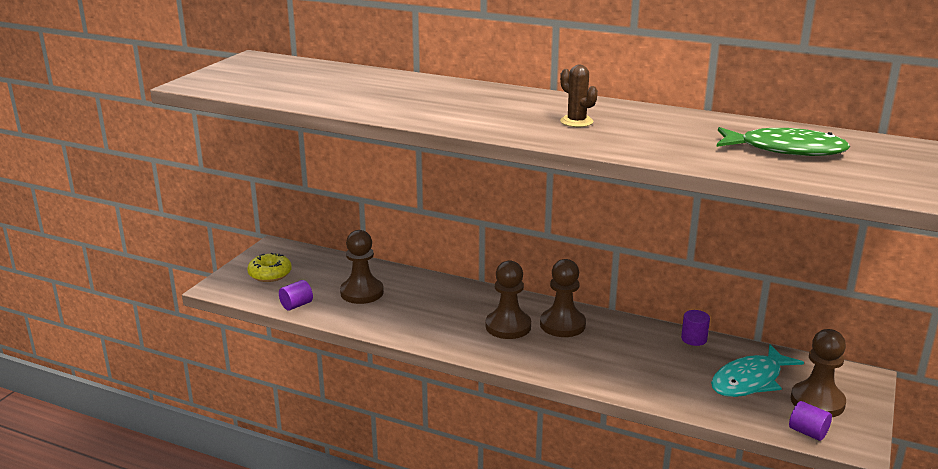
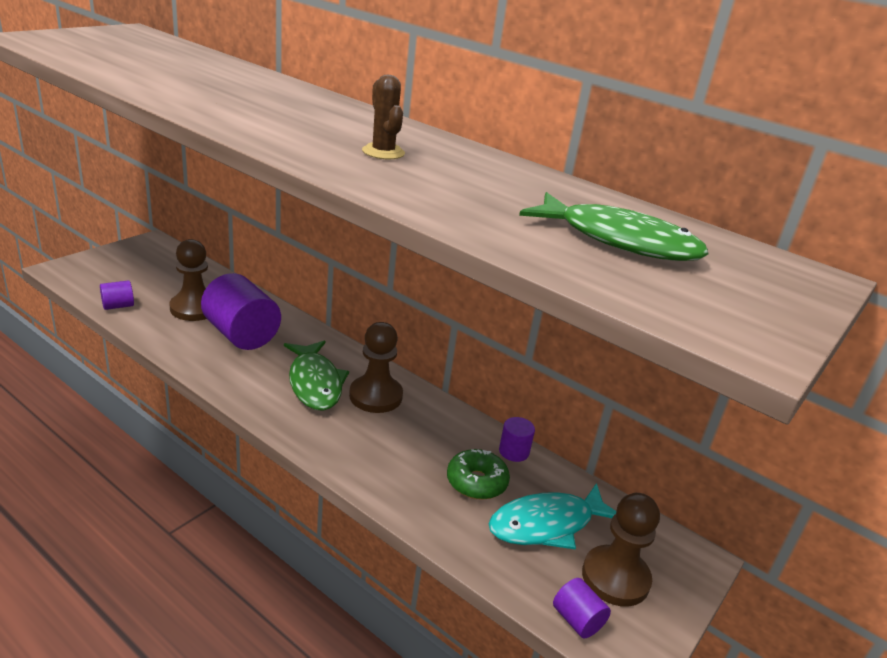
camera: 10 degrees right, 5 degrees up
yellow donut [247,253,292,282] -> none
brown pawn [486,260,531,339] -> green fish [284,340,349,411]
none -> purple cylinder [201,273,281,350]
none -> green donut [447,449,510,500]

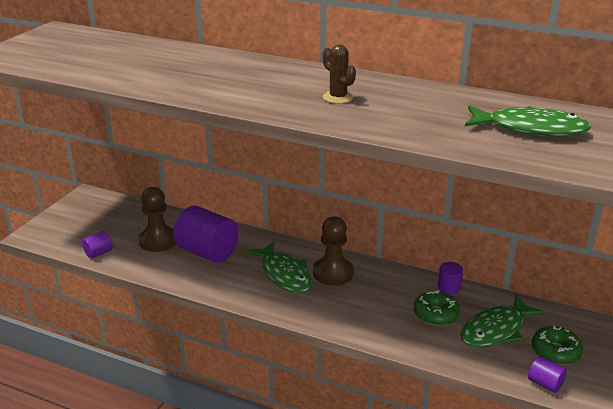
camera: 10 degrees left, 0 degrees up
turquoise fish [488,483,616,549] -> green fish [461,294,546,348]
brown pawn [582,493,660,607] -> green donut [532,326,583,365]

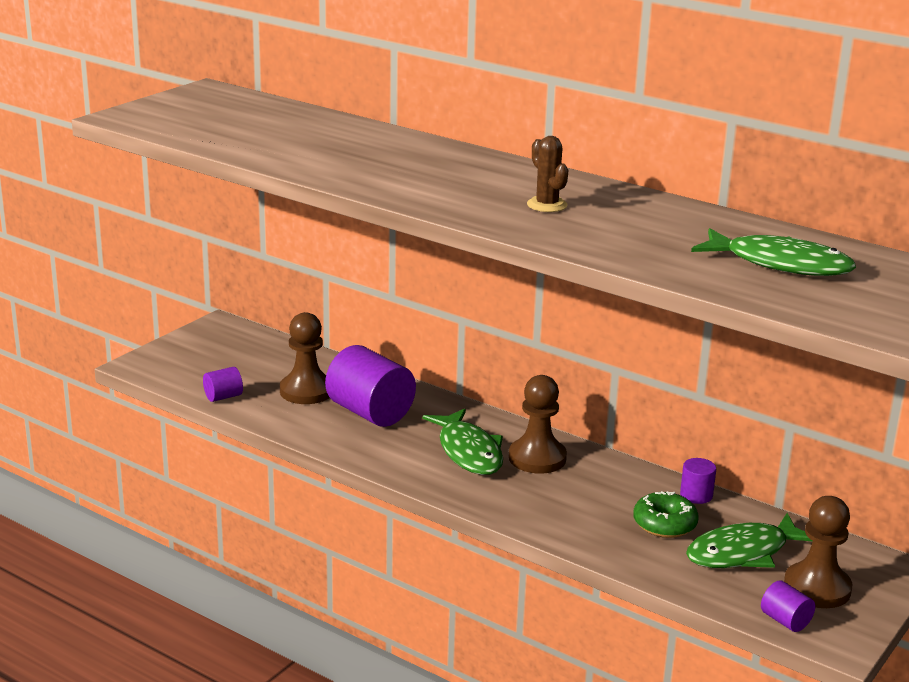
camera: 10 degrees right, 5 degrees down
green donut [532,326,583,365] -> brown pawn [784,496,852,608]

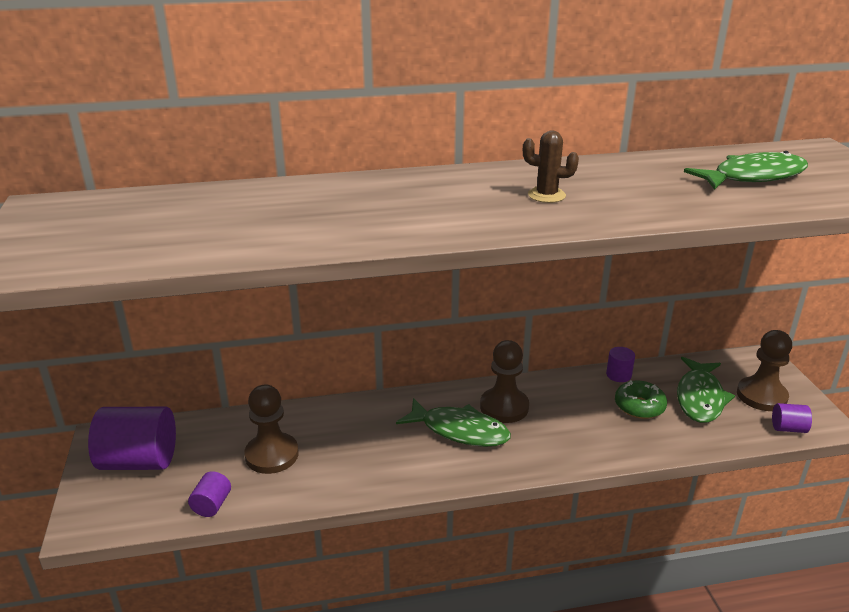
camera: 45 degrees left, 5 degrees up
purple cylinder [325,345,416,427] -> purple cylinder moved to [88,407,176,470]

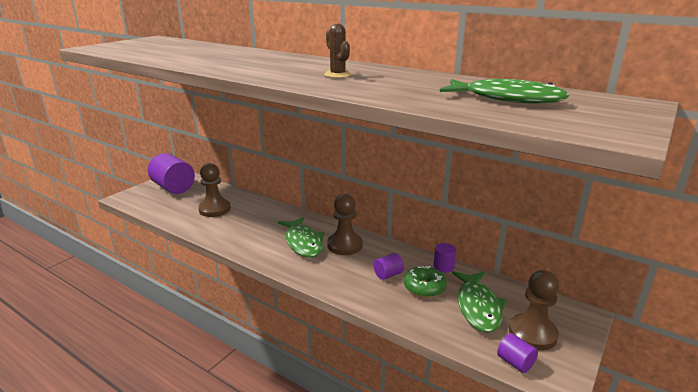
camera: 45 degrees right, 5 degrees down
purple cylinder [188,471,231,517] -> purple cylinder moved to [374,253,404,280]
green fish [677,357,735,423] -> green fish turned 60 degrees counterclockwise [452,271,507,333]

